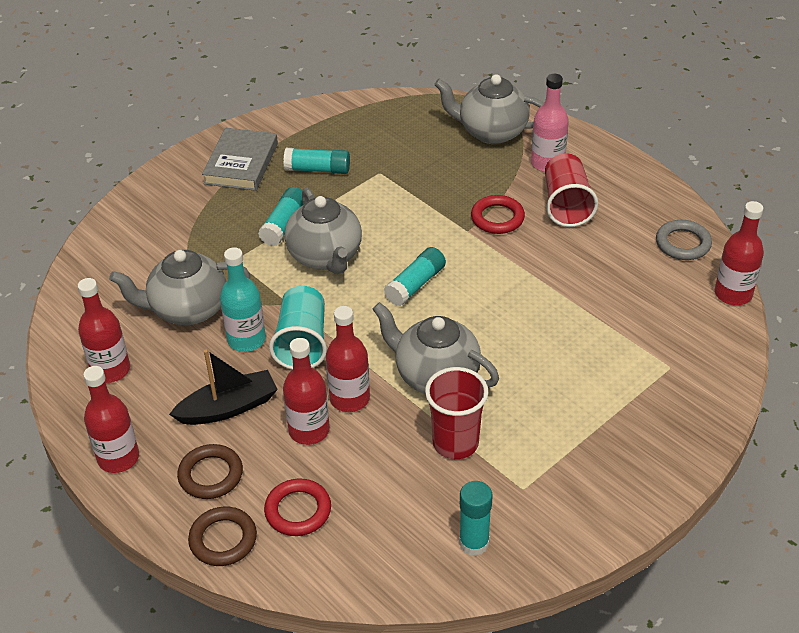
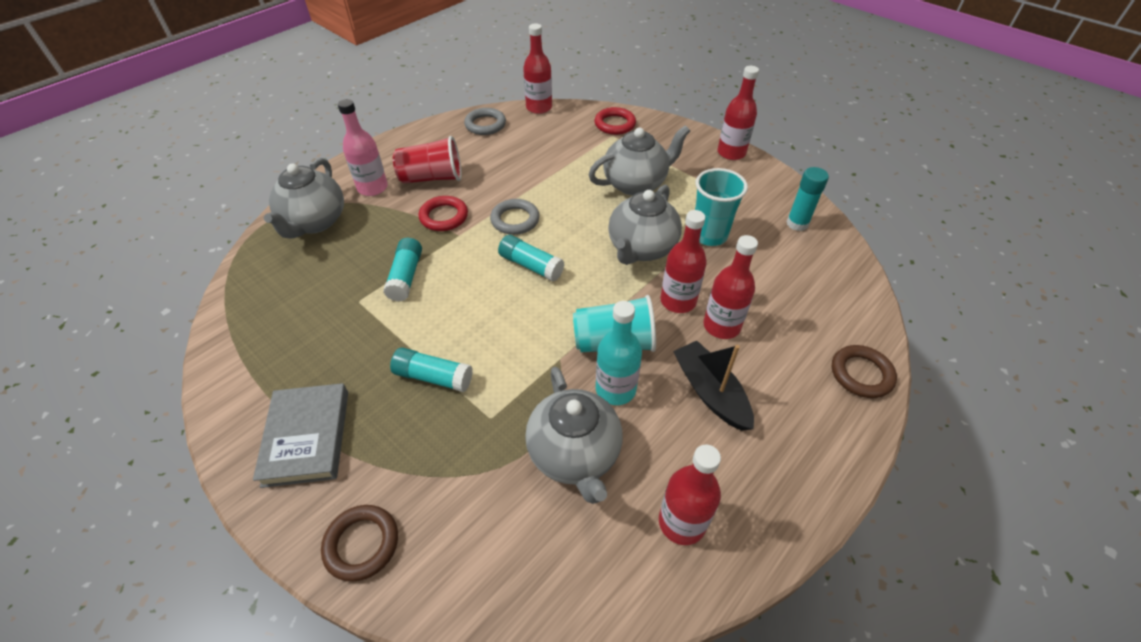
camera: 95 degrees left, 5 degrees up
red bottle [83,366,139,473] -> red bottle moved to [718,66,759,160]
brown ring [177,444,243,499] -> brown ring moved to [321,505,398,581]
grey book [202,128,278,191] -> grey book turned 75 degrees clockwise [253,383,348,488]
red ring [264,478,331,536] -> red ring moved to [595,107,636,135]
turquoise glue stick [284,148,350,174] -> turquoise glue stick moved to [383,238,422,301]
grey teapot [285,188,362,274] -> grey teapot moved to [589,125,690,196]
red cup [425,367,488,459] -> turquoise cup [695,168,748,246]
none -> grey ring [490,199,540,235]

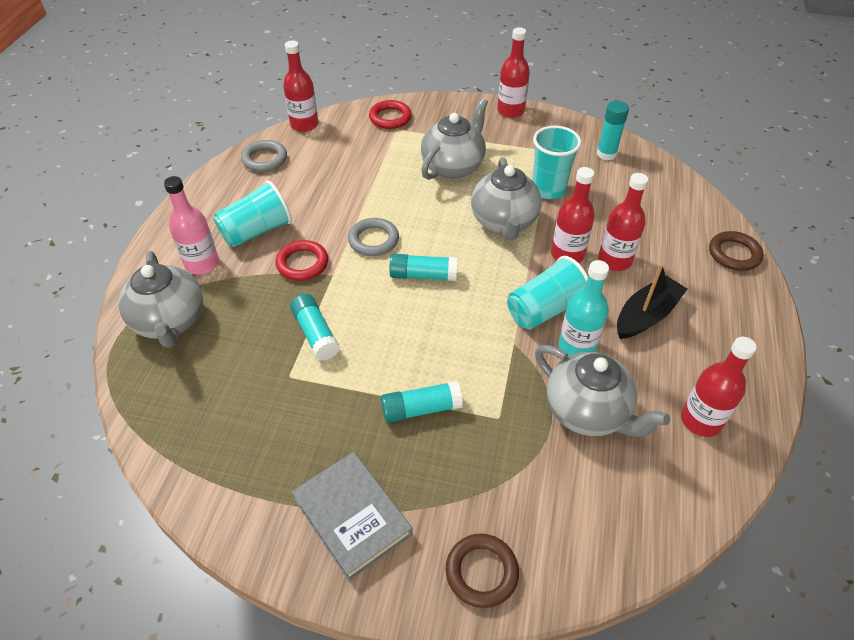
camera: 30 degrees left, 0 degrees up
red cup [393,136,461,183] -> turquoise cup [213,180,292,247]
black boat [673,341,754,431] -> black boat turned 105 degrees clockwise [617,264,687,339]

